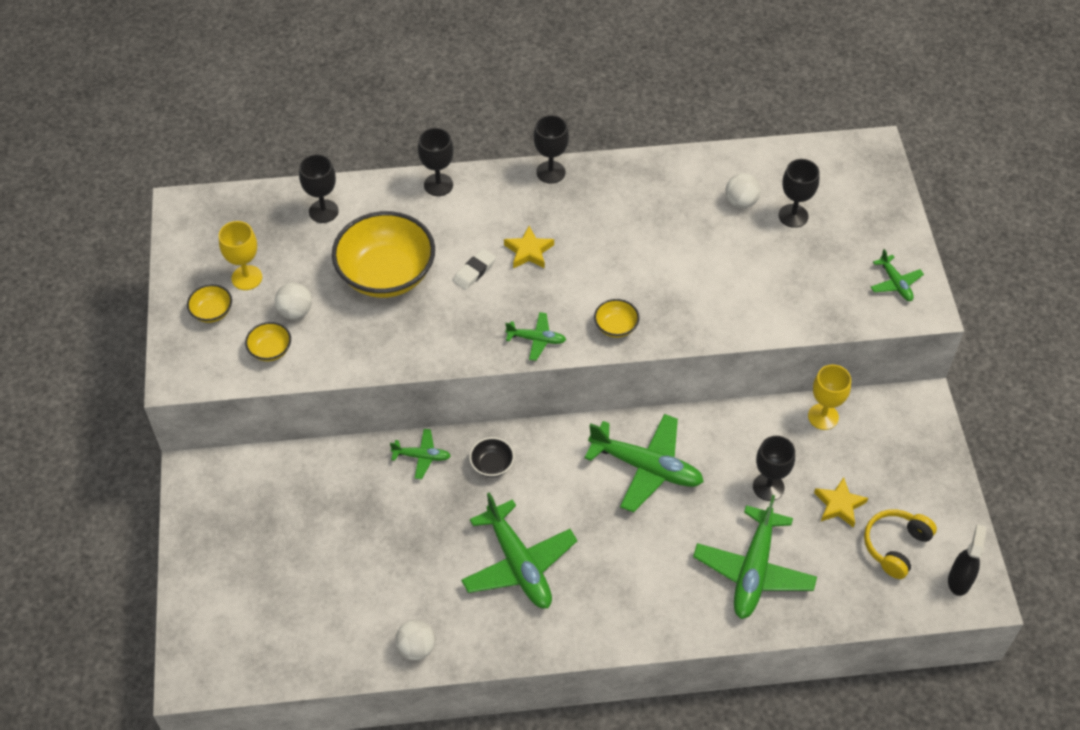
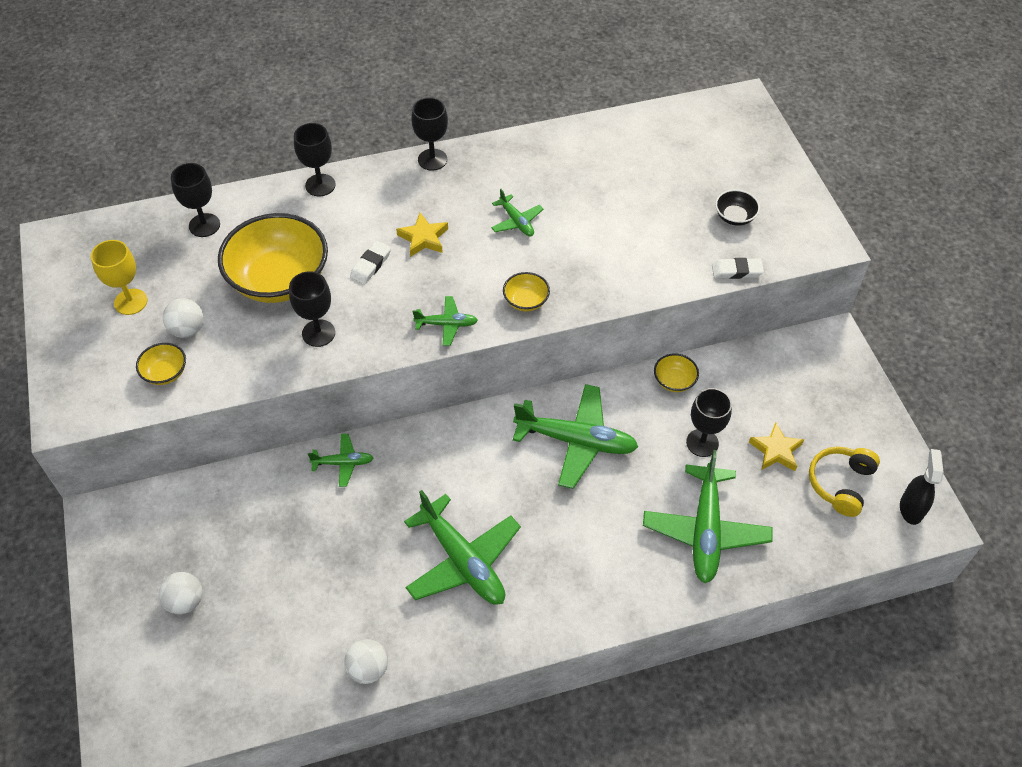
camera: 10 degrees left, 0 degrees up
yellow bowl [187,284,232,323] -> yellow bowl moved to [654,354,699,392]
black bowl [469,437,514,477] -> black bowl moved to [715,189,760,226]
white ball [726,173,761,208] -> white ball moved to [159,572,203,615]
black goblet [779,159,819,228] -> black goblet moved to [289,271,335,347]
yellow goblet [808,365,851,430] -> none
green plane [871,249,924,301] -> green plane moved to [491,189,544,237]
none -> white eraser [712,258,764,279]

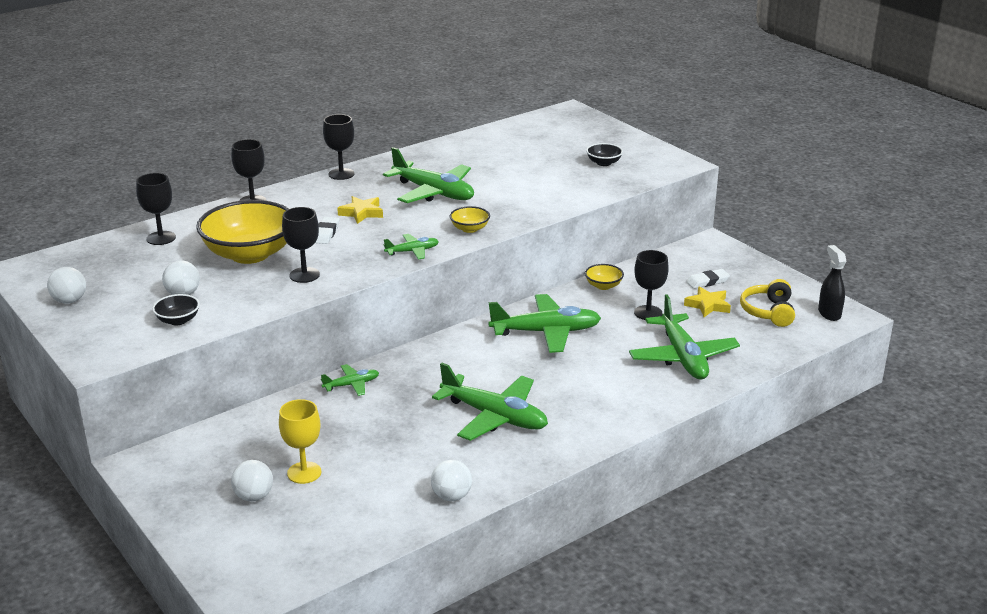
camera: 20 degrees left, 25 degrees down
yellow goblet [91,240,148,315] -> yellow goblet moved to [279,399,321,484]
yellow bowl [136,343,186,385] -> black bowl [152,294,200,325]
green plane [491,189,544,237] -> green plane [383,147,474,203], size x2.02
white eraser [712,258,764,279] -> white eraser moved to [686,269,730,289]
none -> white ball [47,267,86,304]

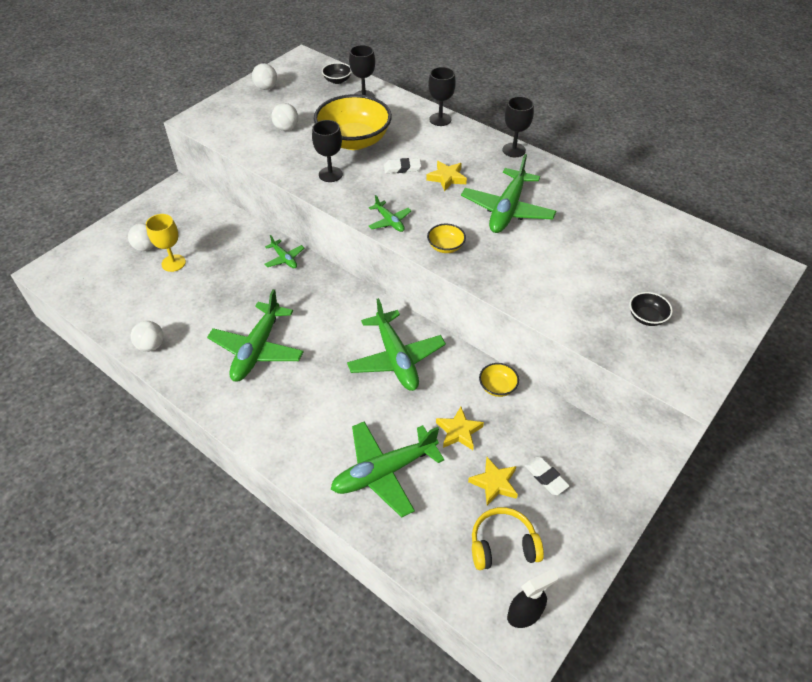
camera: 75 degrees right, 20 degrees up
black bowl [152,294,200,325] -> black bowl moved to [322,62,352,84]
black goblet [634,250,669,320] -> yellow star [436,407,484,450]

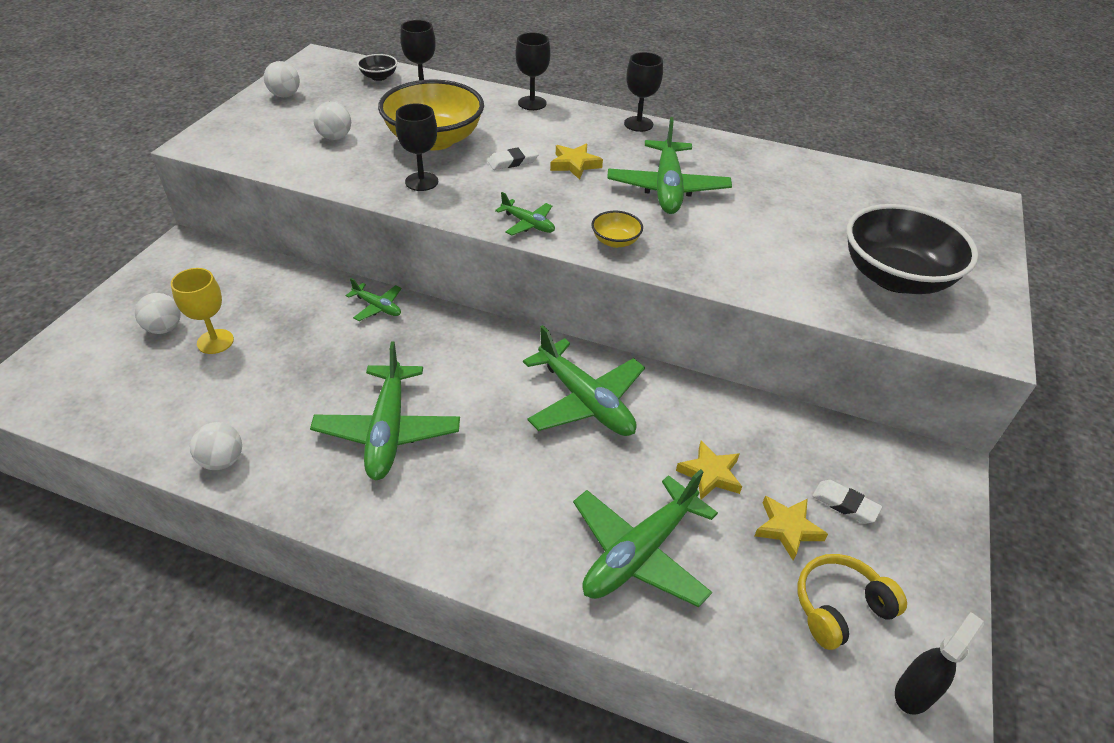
camera: 20 degrees left, 5 degrees down
yellow bowl [479,363,519,397] -> none
black bowl [629,292,673,326] -> black bowl [847,204,978,294], size x2.31

